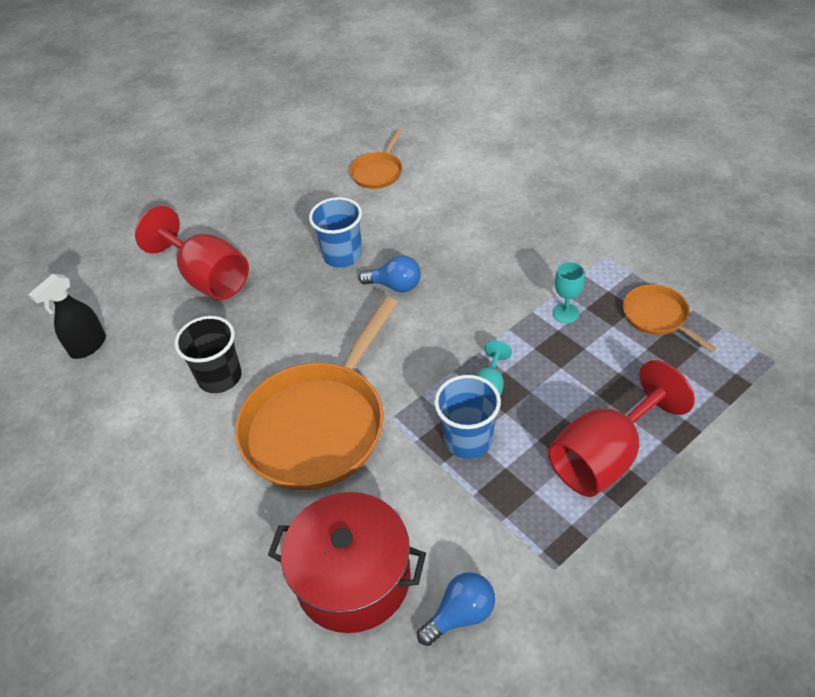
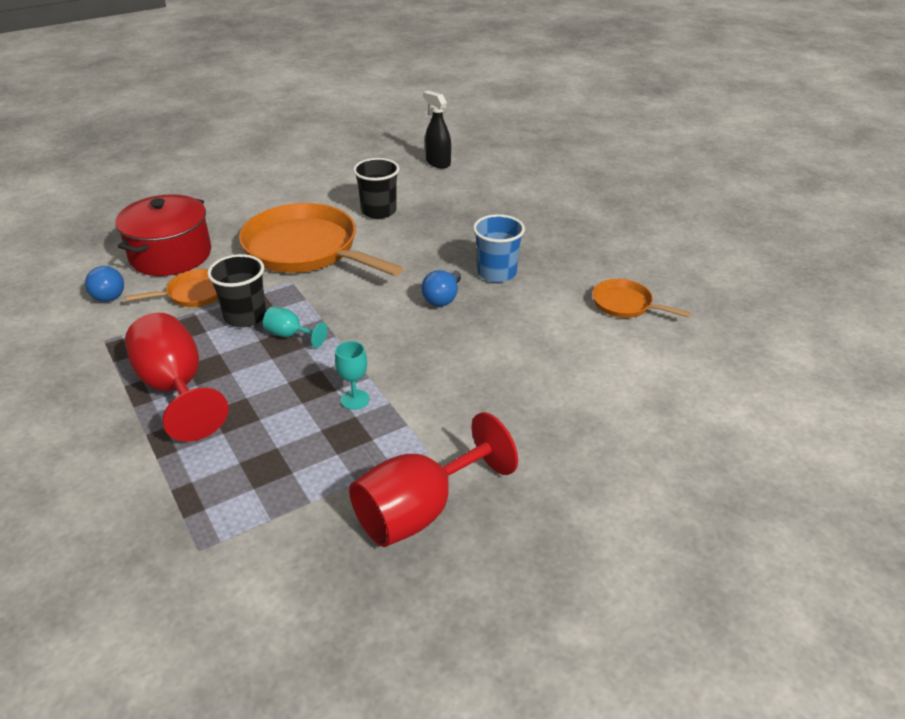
camera: 95 degrees right, 10 degrees down
red goblet [135,206,249,300] -> red goblet moved to [349,412,518,547]
blue cup [434,375,501,459] -> black cup [207,254,266,327]
orange pan [623,284,717,353] -> orange pan moved to [125,269,218,307]

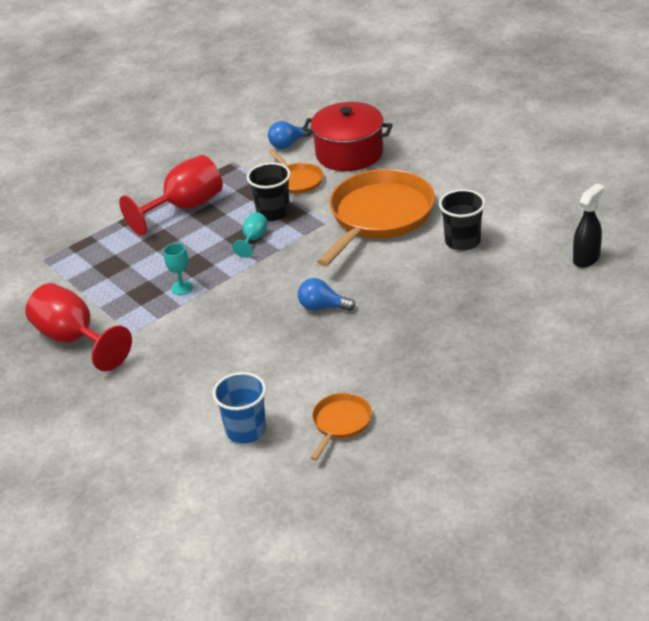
camera: 85 degrees right, 0 degrees up
blue cup [473,214,525,282] -> blue cup moved to [212,372,266,443]

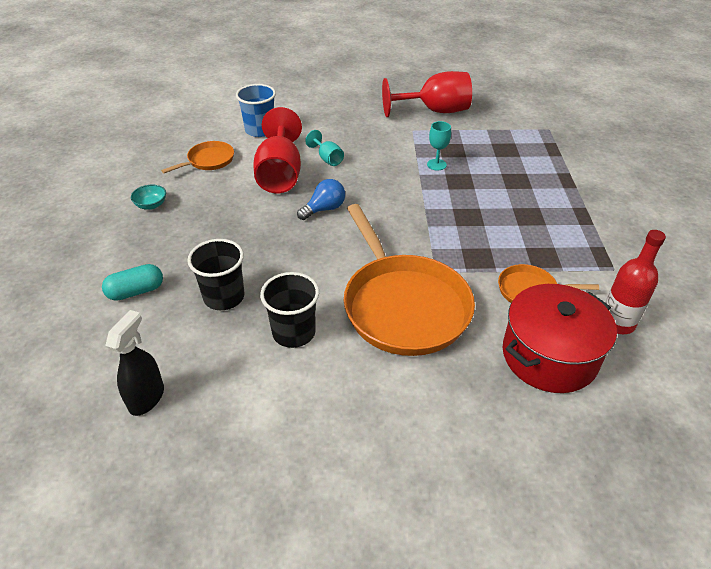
camera: 125 degrees right, 5 degrees up
red goblet [119,155,223,236] -> red goblet moved to [253,107,302,193]
turquoise goblet [232,212,268,258] -> turquoise goblet moved to [305,130,344,166]
black cup [247,163,291,221] -> black cup moved to [187,239,244,310]
blue light bulb [268,121,312,149] -> red bottle [605,230,666,334]
orange pan [311,393,372,461] -> orange pan turned 105 degrees counterclockwise [161,141,234,173]
black spray bottle [573,183,604,268] -> black spray bottle turned 150 degrees counterclockwise [105,310,164,416]
none -> turquoise capsule [102,264,163,301]
none -> turquoise bowl [131,185,166,210]

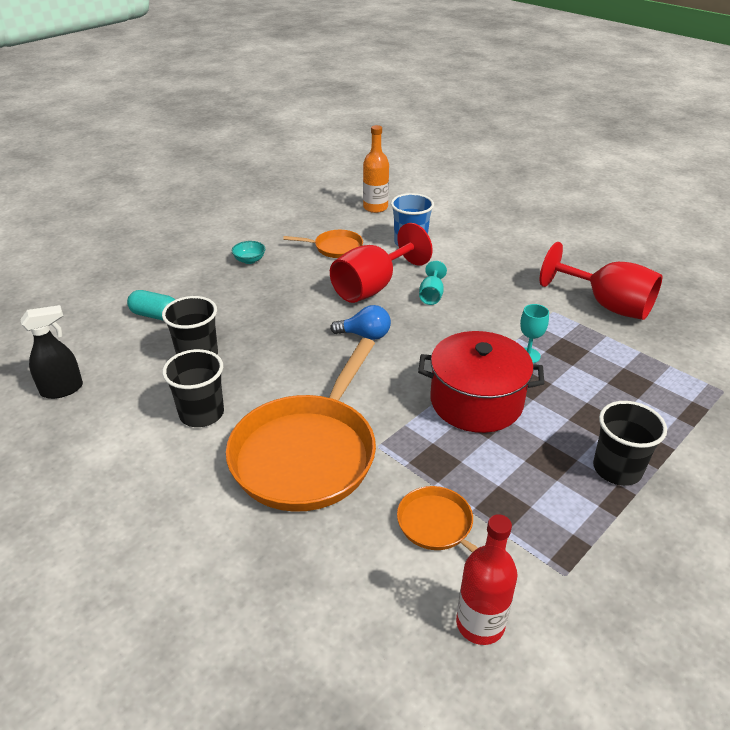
camera: 45 degrees right, 5 degrees down
red pot [502,284,617,393] -> red pot moved to [418,331,544,433]
none -> orange bottle [363,125,389,213]
none -> black cup [593,401,667,486]

